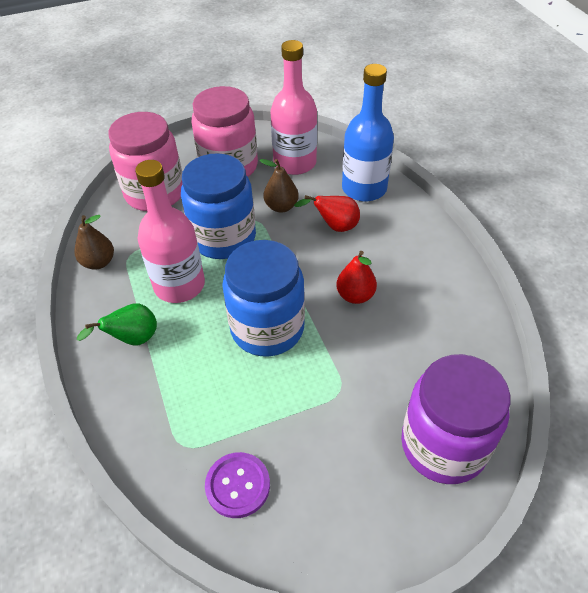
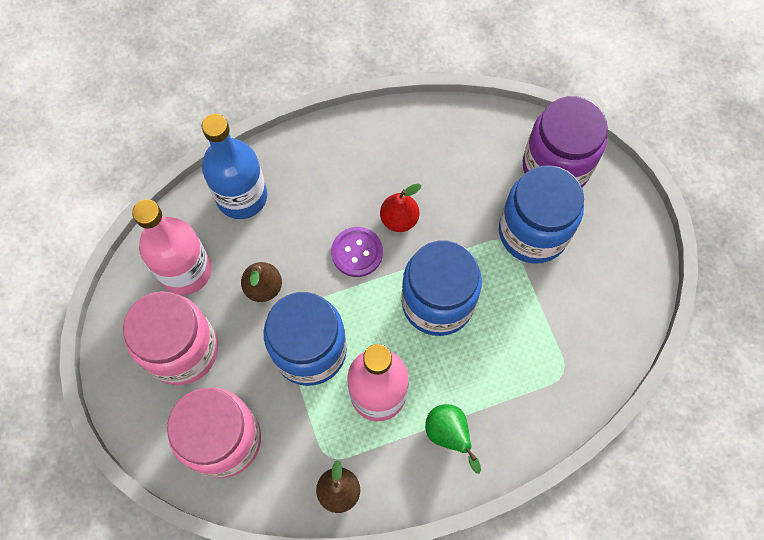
camera: 90 degrees left, 20 degrees up
purple button [205,452,270,518] -> purple button moved to [331,227,383,277]
red pear [294,195,360,232] -> none
none -> blue jar [499,165,584,264]

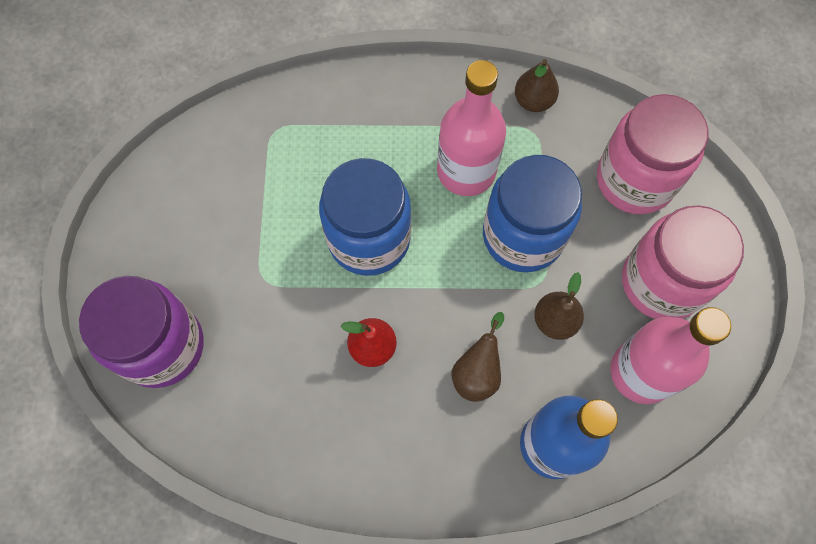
camera: 160 degrees left, 0 degrees up
purple button [331,227,383,277] -> none
green pear [425,404,481,474] -> none
blue jar [499,165,584,264] -> none
none -> brown pear [451,312,504,402]

